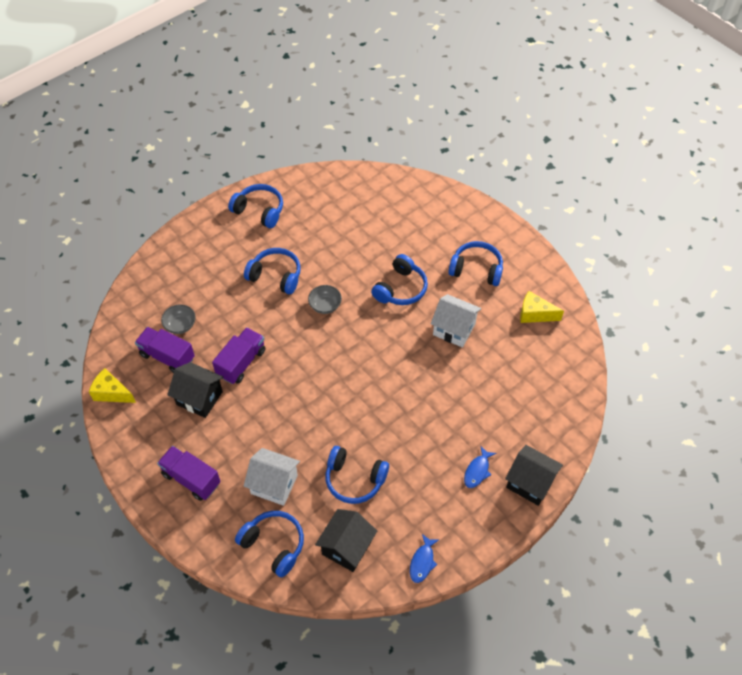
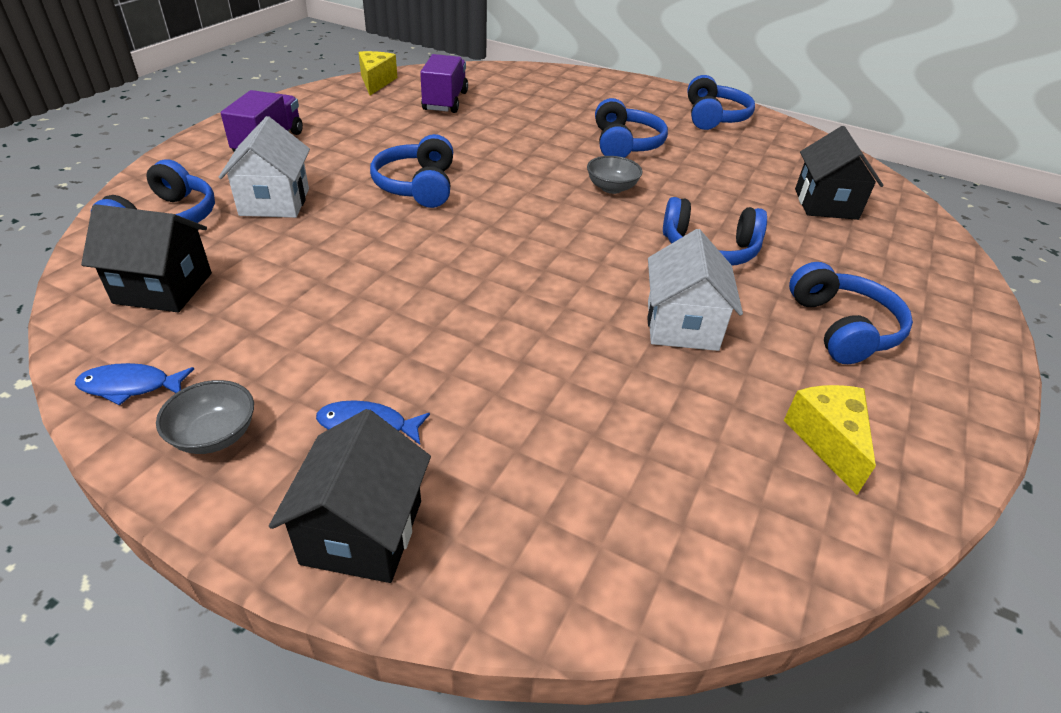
camera: 65 degrees right, 15 degrees down
grey bowl [161,304,196,334] -> grey bowl moved to [156,380,254,454]
black house [167,362,223,418] -> black house moved to [795,126,884,220]
purple truck [212,327,266,384] -> none
blue headphones [325,446,389,504] -> blue headphones moved to [370,134,453,208]

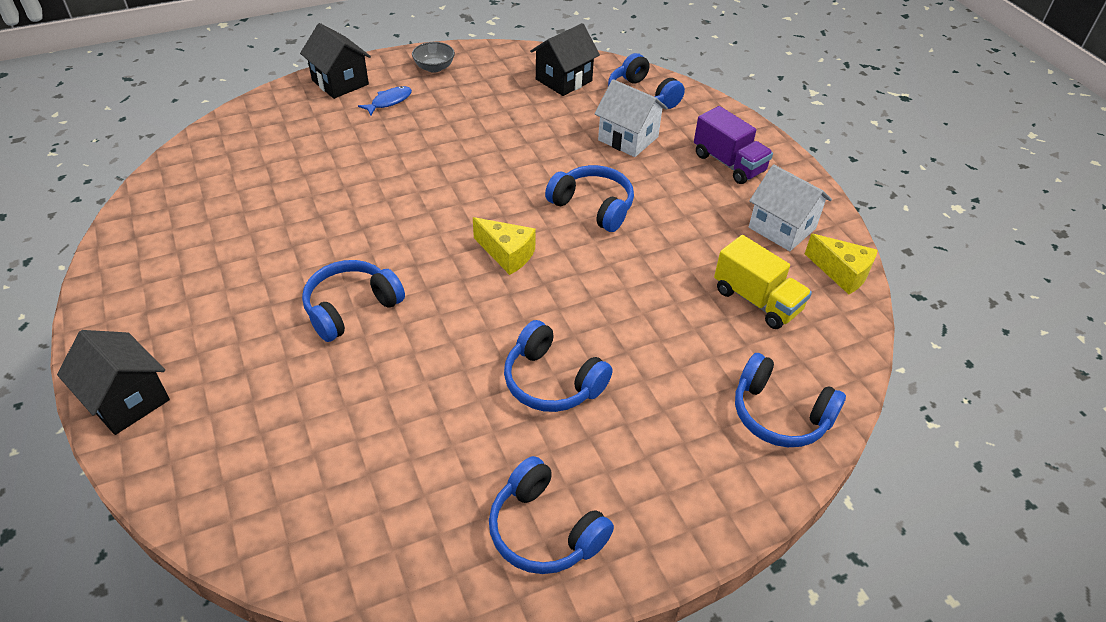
camera: 130 degrees right, 5 degrees up
blue fish [75,363,194,405] -> none
purple truck [420,54,468,113] -> yellow truck [714,235,812,329]
grey bowl [587,156,642,194] -> none
white house [647,229,743,351] -> white house moved to [749,164,832,251]
yellow cheese [784,385,876,495] -> yellow cheese moved to [473,217,536,275]
blue headphones [789,262,913,364] -> blue headphones moved to [735,353,846,447]
black house [795,126,884,220] -> black house moved to [57,330,170,435]

